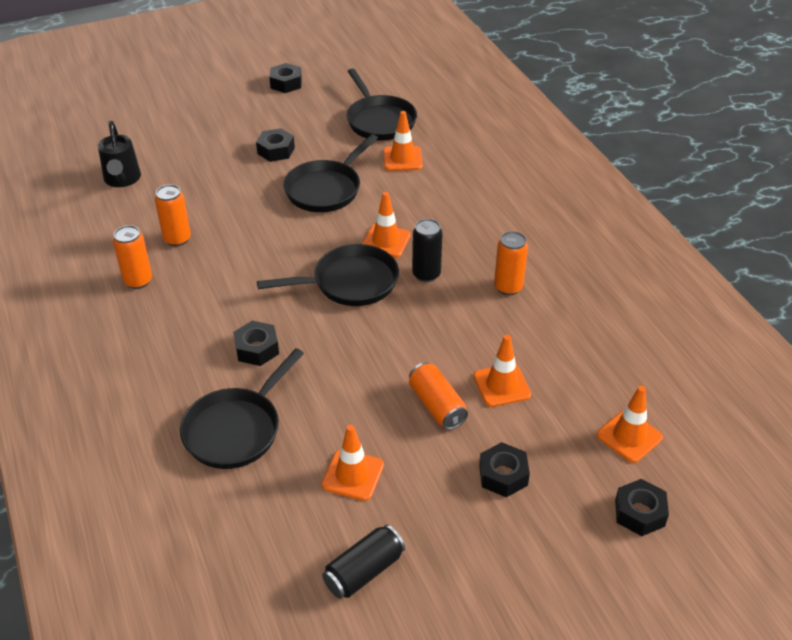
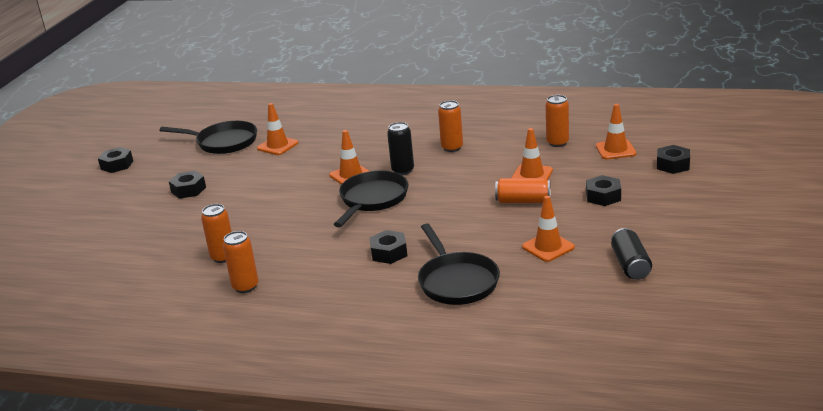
camera: 50 degrees left, 15 degrees down
black watering can [98,120,141,187] -> none
black pan [283,134,378,212] -> none
none -> orange can [545,95,569,147]

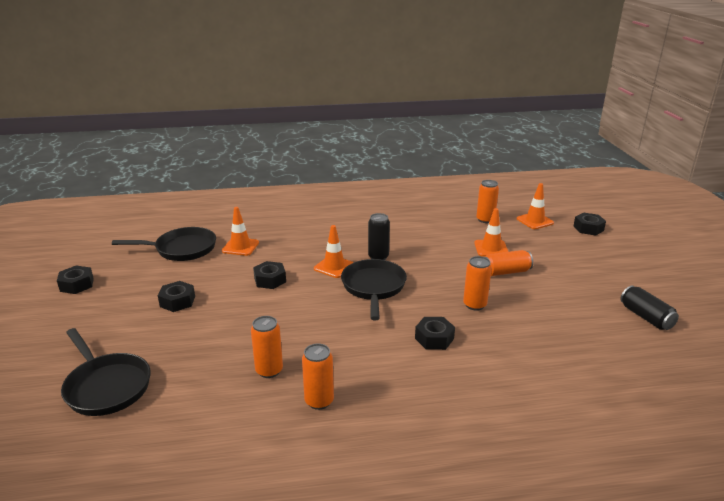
camera: 25 degrees left, 0 degrees up
black pan [418,223,500,305] -> black pan moved to [61,328,151,416]
orange can [438,100,463,152] -> orange can moved to [463,256,492,311]
orange traffic cone [522,196,575,262] -> none
black nut [586,175,621,206] -> black nut moved to [253,261,286,289]

